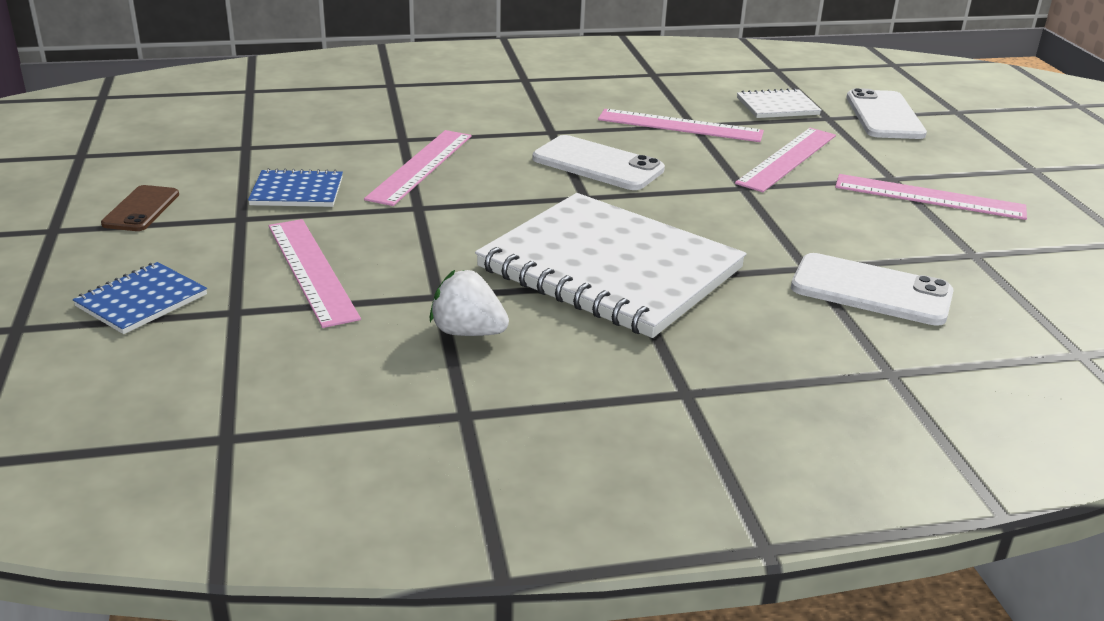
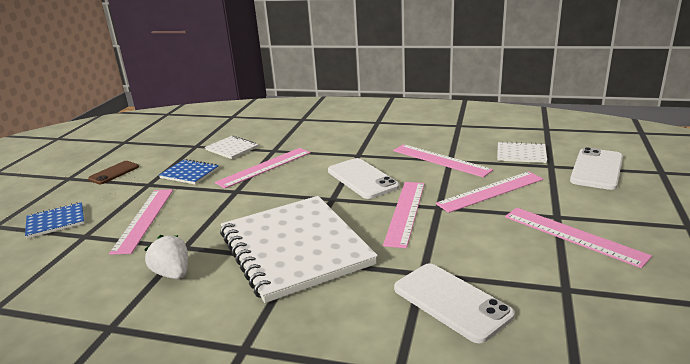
camera: 30 degrees right, 5 degrees down
none -> white notebook [205,135,258,159]
none -> pink ruler [383,182,425,248]

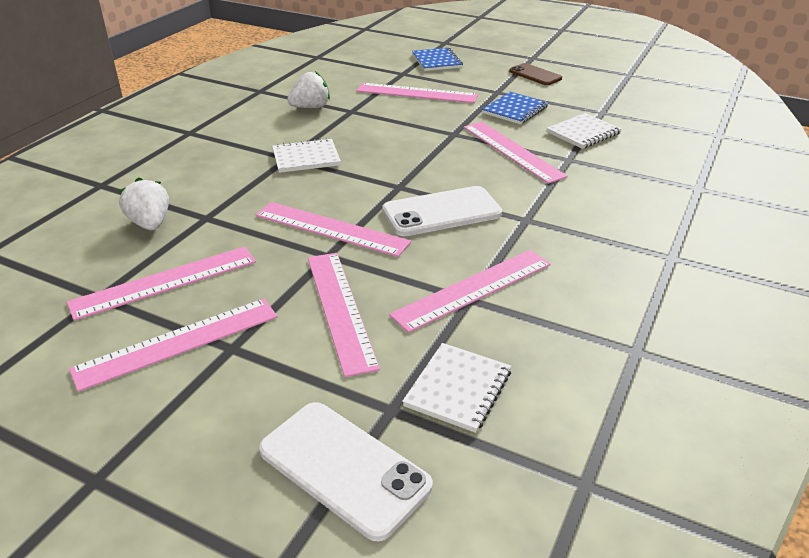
camera: 100 degrees right, 10 degrees up
white notebook [220,196,378,303] -> white notebook [272,138,341,173], size x0.44
white phone [394,263,515,343] -> white strawberry [119,177,169,230]
none -> pink ruler [67,246,256,321]

